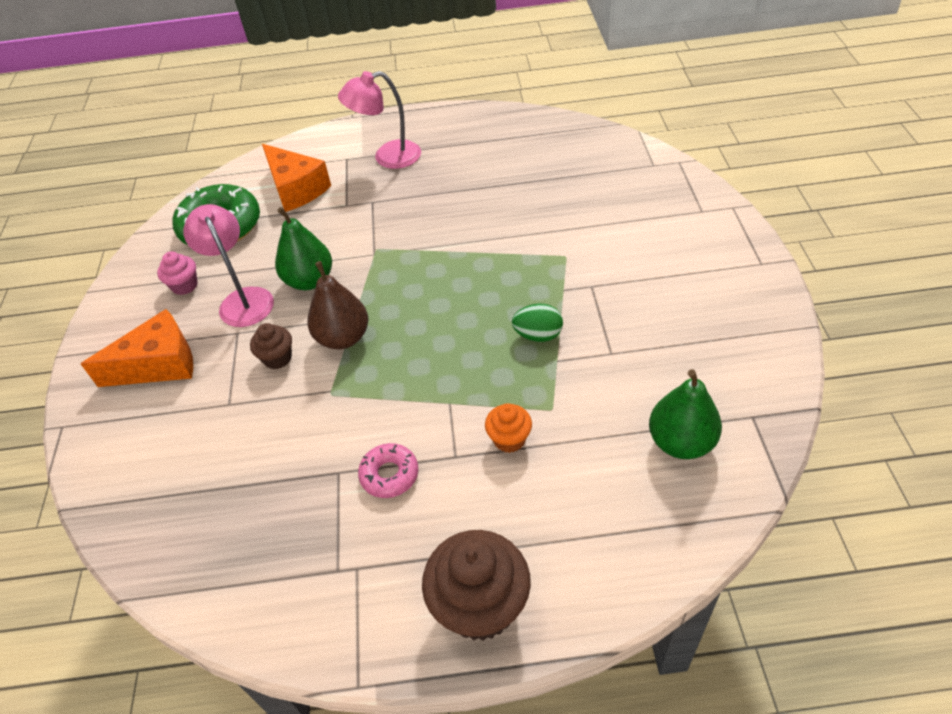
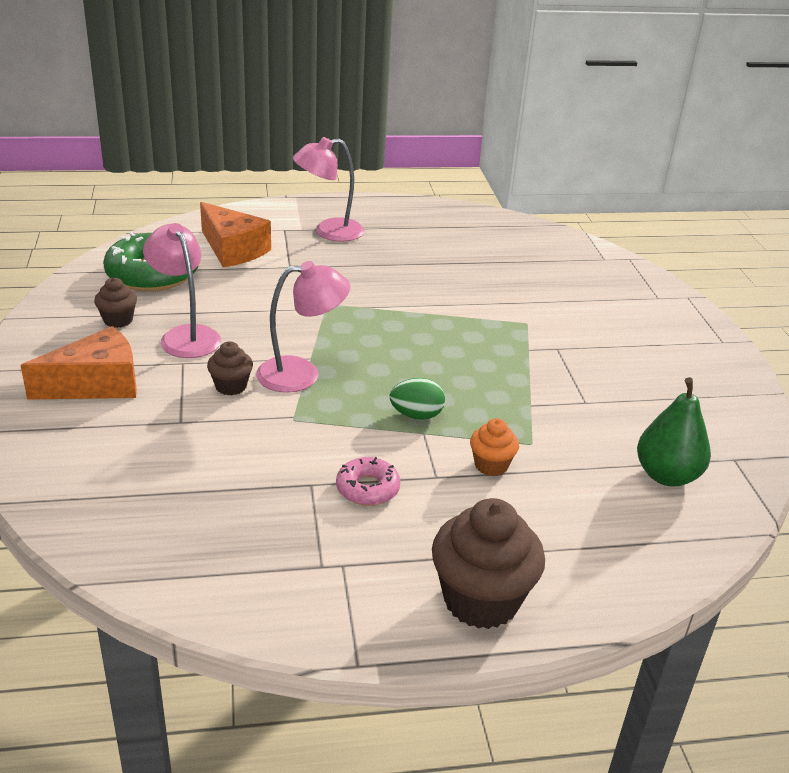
camera: 10 degrees left, 15 degrees down
pink cupcake [157,251,198,295] -> brown cupcake [94,277,137,328]
green pear [275,207,332,290] -> none
brown pear [307,261,368,349] -> pink lamp [256,261,350,393]
green egg [512,304,563,342] -> green egg moved to [390,378,445,420]

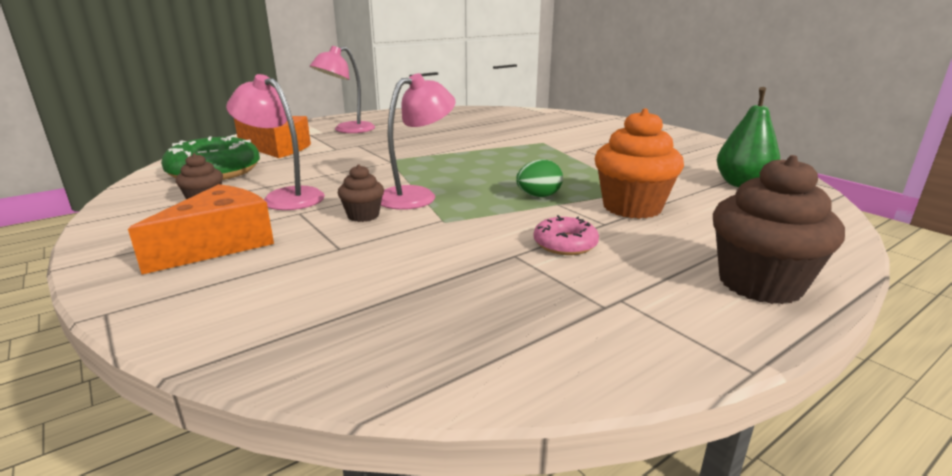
camera: 25 degrees left, 10 degrees down
orange cupcake [470,418,519,476] -> orange cupcake [595,108,684,219], size x1.92

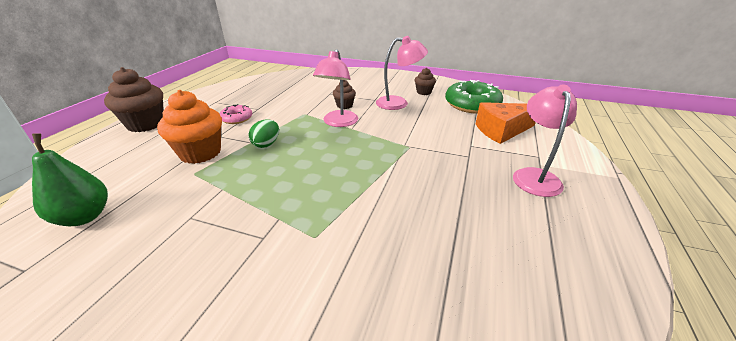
camera: 145 degrees right, 10 degrees up
orange cheese [128,184,274,275] -> none

